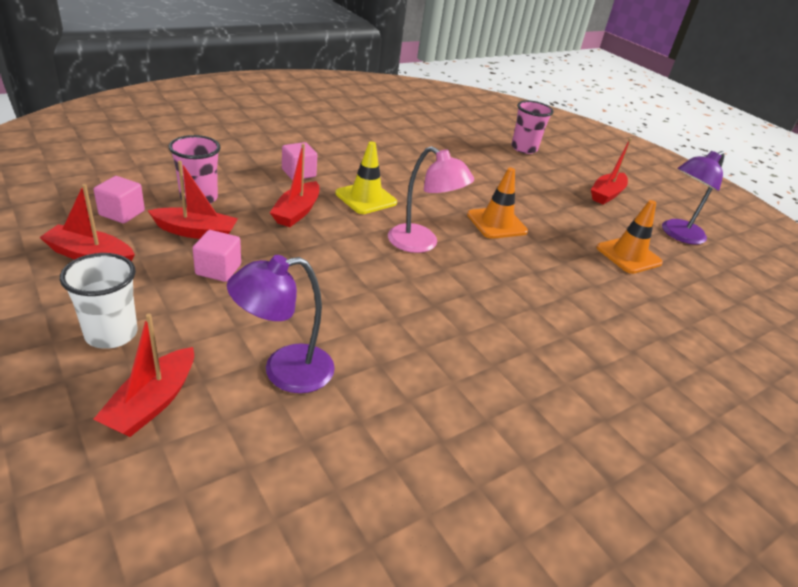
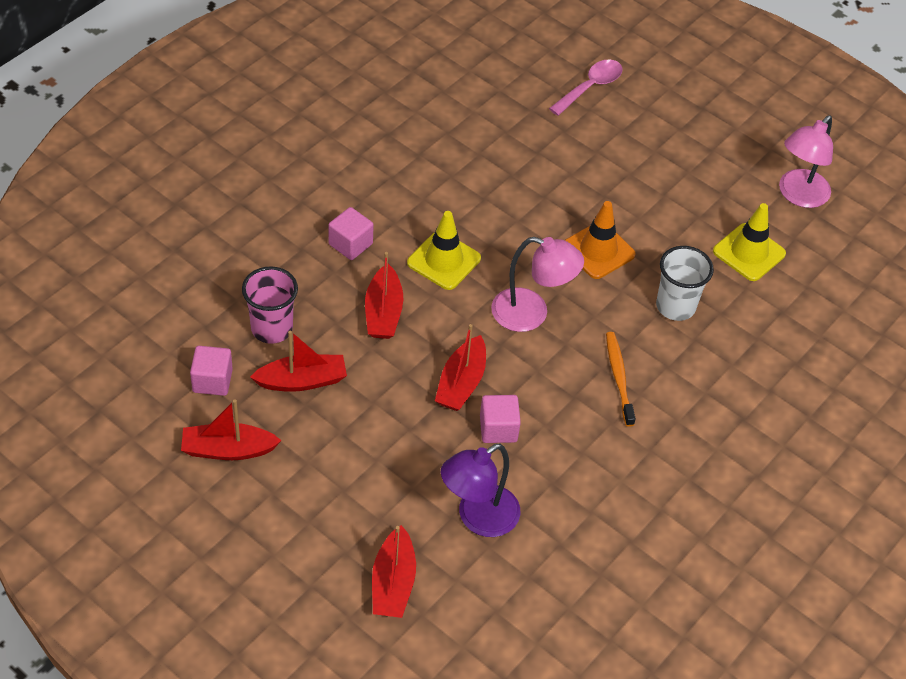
camera: 15 degrees left, 15 degrees up
white cup [60,253,138,349] -> white cup moved to [656,246,714,321]
pink cube [193,230,241,282] -> pink cube moved to [480,395,521,443]
pink cup [511,100,554,154] -> pink spoon [549,59,623,116]
red boat [591,138,632,205] -> red boat moved to [435,324,486,411]
orange traffic cone [596,200,663,274] -> yellow traffic cone [713,203,786,281]
purple lamp [662,151,725,244] -> pink lamp [779,115,833,208]
none -> orange toothbrush [606,332,636,427]

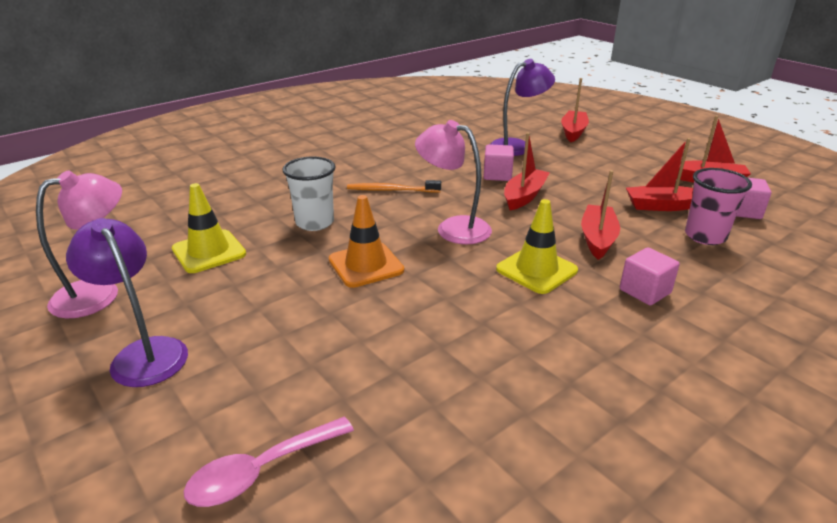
camera: 165 degrees left, 20 degrees down
orange toothbrush [606,332,636,427] -> orange toothbrush turned 90 degrees clockwise [347,180,441,192]
none -> purple lamp [66,218,188,387]

